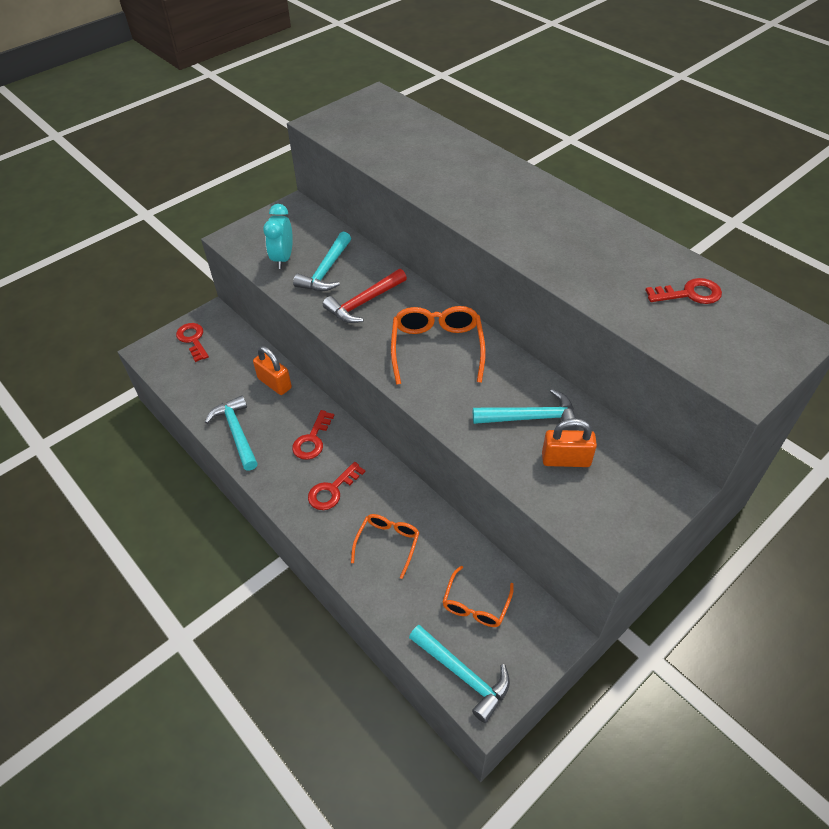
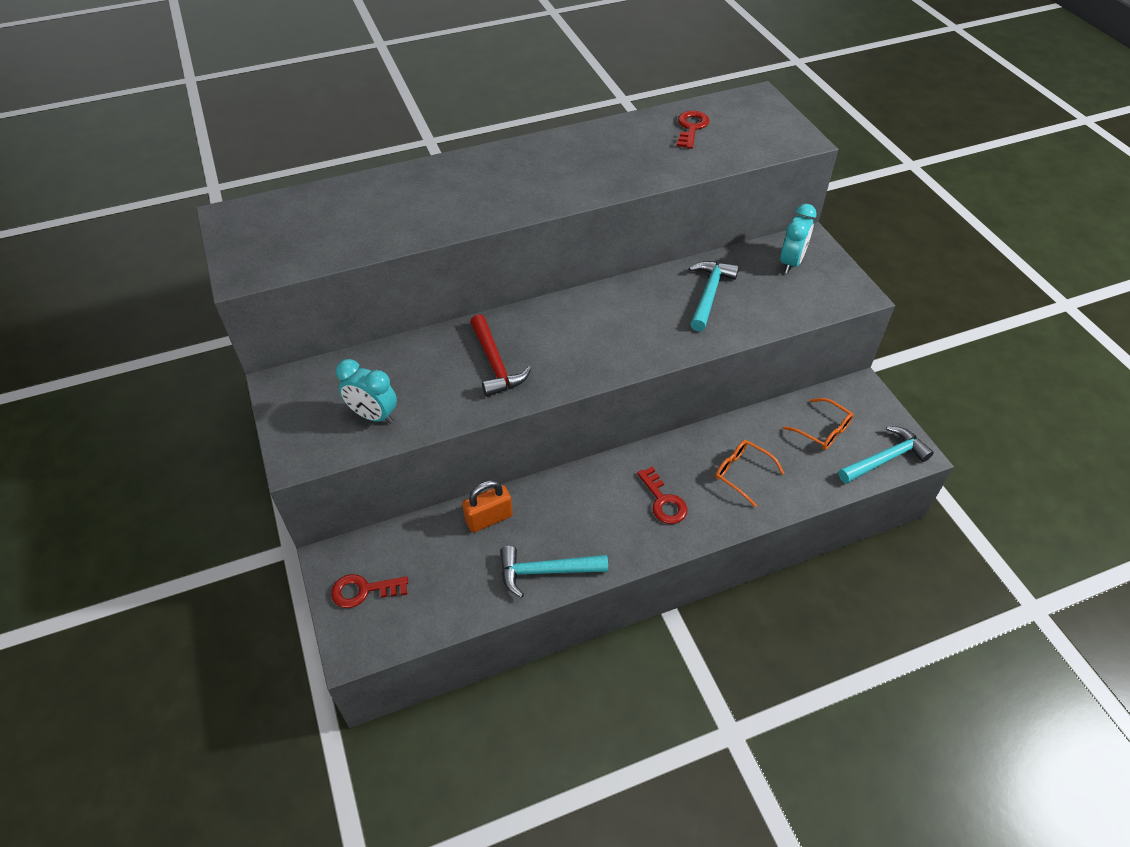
camera: 70 degrees left, 0 degrees up
red key [292,410,335,460] -> none
turquoise hammer [293,232,351,291] -> none
orange glasses [391,306,486,385] -> none
orange padlock [542,418,597,467] -> none
none -> turquoise clock [780,204,817,273]

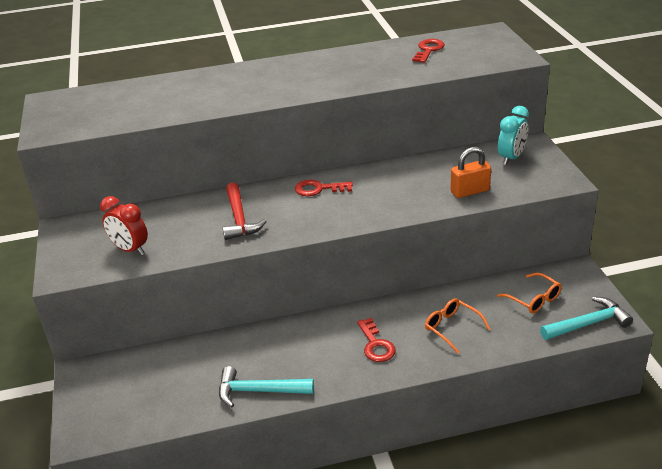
camera: 10 degrees right, 15 degrees down
red key [331,574,408,608] -> red key moved to [295,180,353,196]
turquoise clock [336,359,397,424] -> red clock [100,196,148,255]
orange padlock [462,480,513,532] -> orange padlock moved to [450,147,491,198]
turquoise hammer [689,261,739,331] -> none

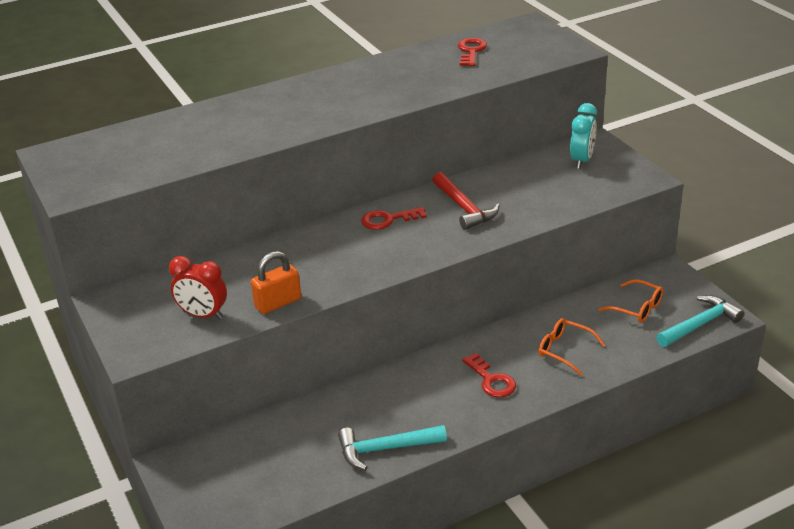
camera: 15 degrees left, 0 degrees up
red hammer [223,183,267,240] -> red hammer moved to [433,172,500,230]
orange padlock [450,147,491,198] -> orange padlock moved to [251,251,301,314]

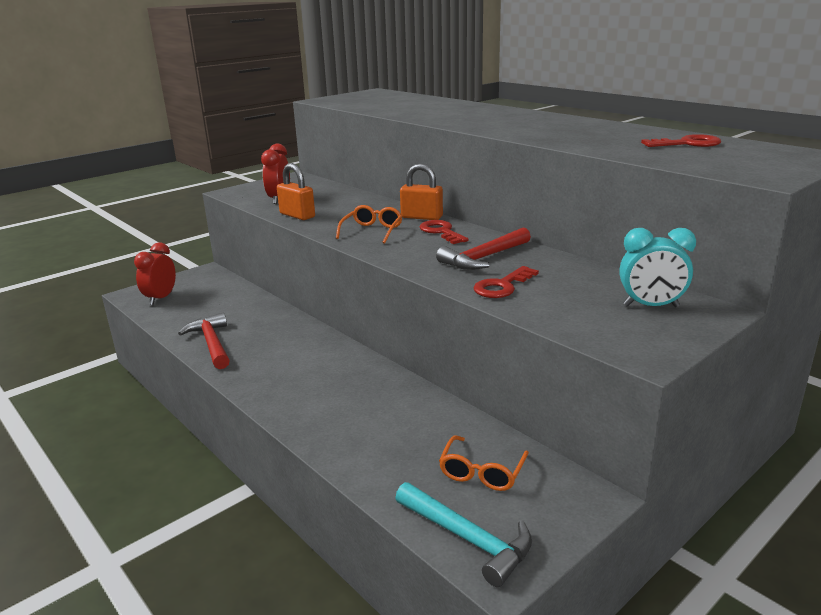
camera: 75 degrees right, 10 degrees down
turquoise hammer [338,425,447,470] -> red hammer [178,313,230,369]
red key [462,353,516,398] -> red key moved to [473,266,539,298]
orange glasses [539,318,605,375] -> orange glasses moved to [336,205,402,244]
none -> red clock [134,243,176,305]
none -> orange padlock [400,163,443,220]

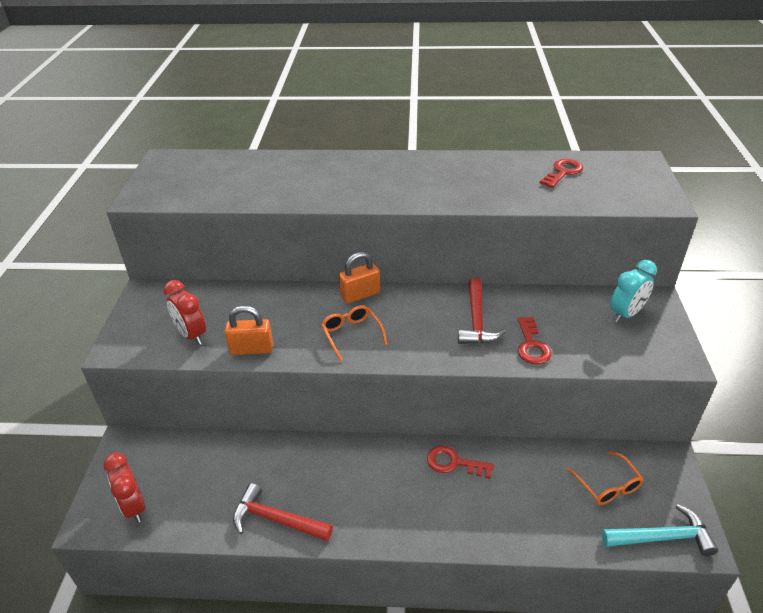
camera: 45 degrees left, 15 degrees up
red key [419,220,469,244] -> red key moved to [427,445,494,479]

